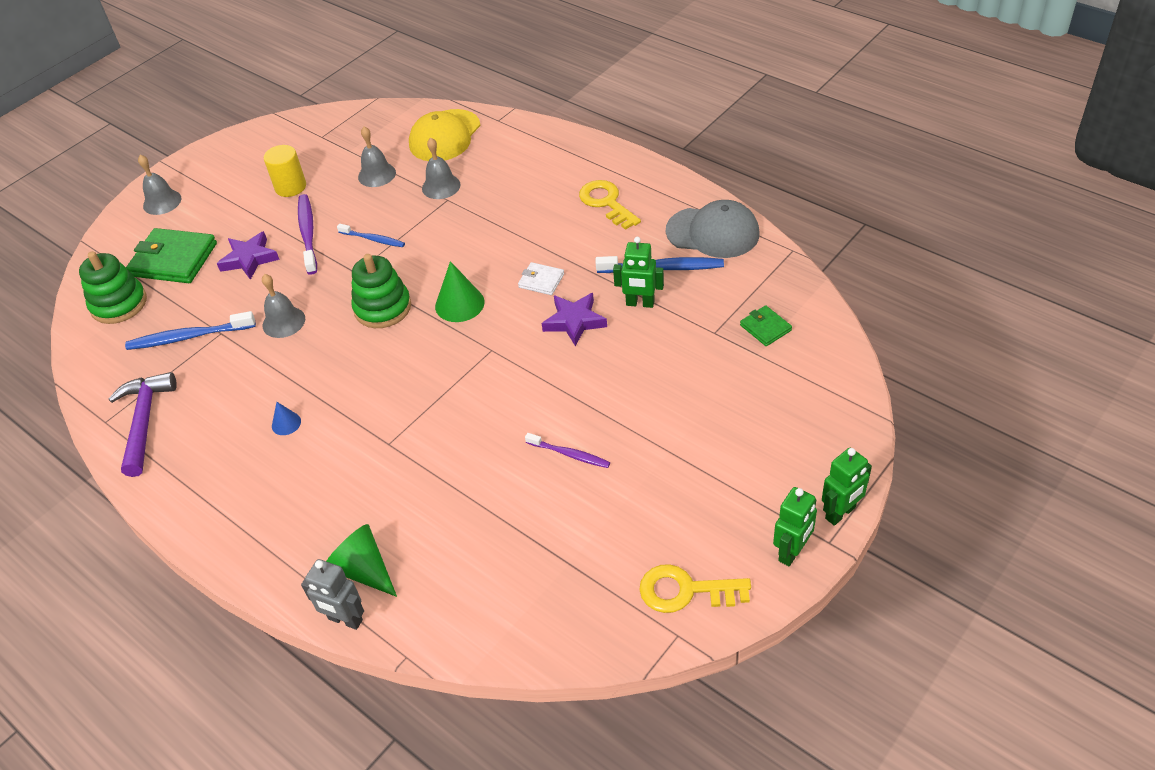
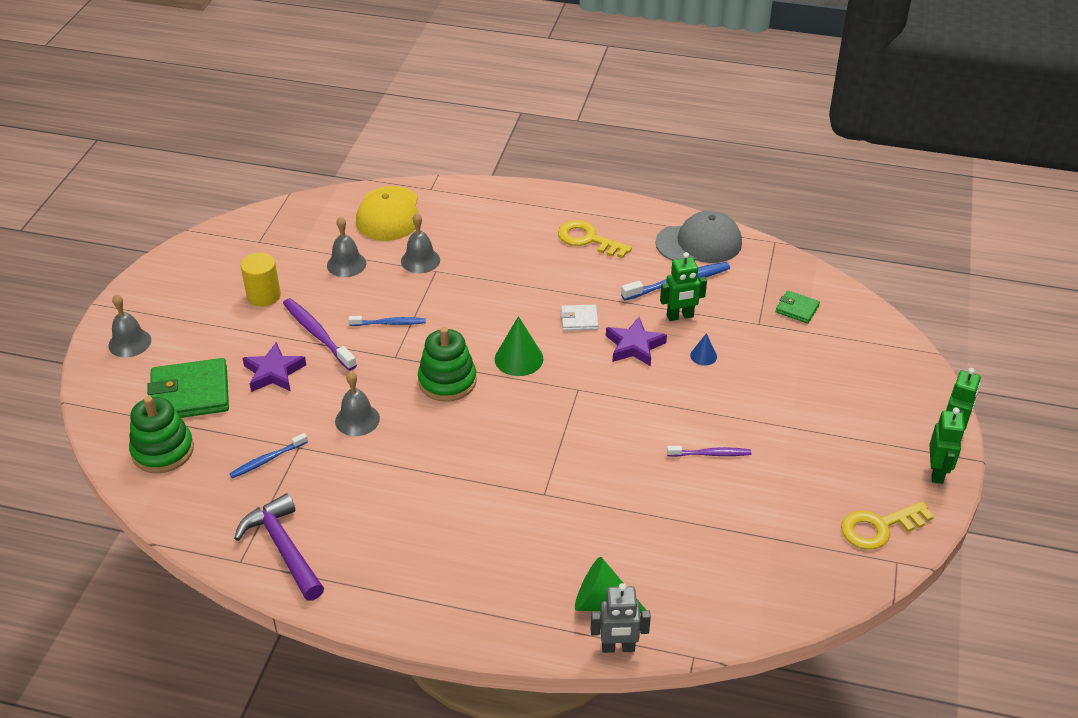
camera: 30 degrees left, 5 degrees down
blue toothbrush [125,311,256,350] -> blue toothbrush [229,433,308,478], size x0.62
blue cone [272,402,301,435] -> blue cone moved to [690,333,717,366]

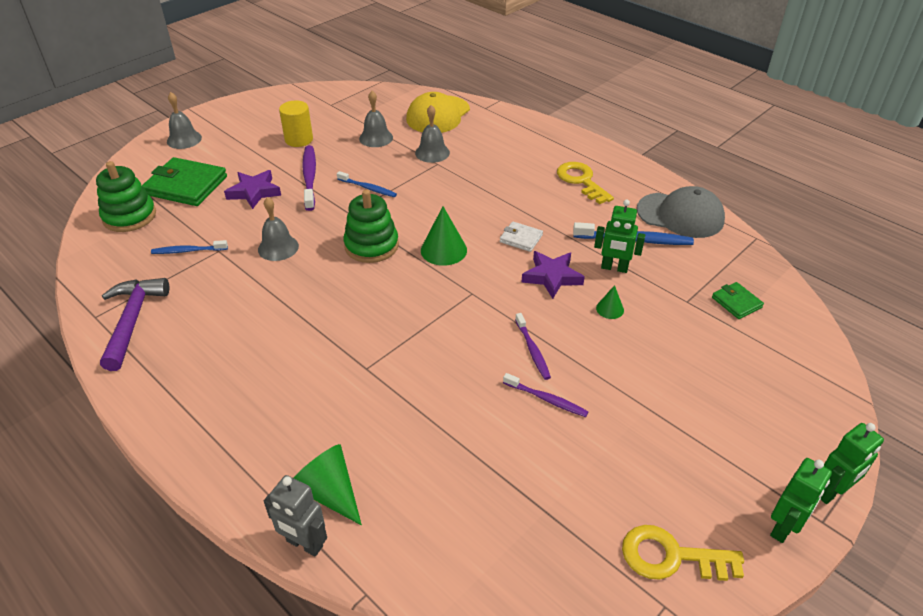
camera: 30 degrees right, 0 degrees up
blue cone [690,333,717,366] -> green cone [596,285,624,319]
none -> purple toothbrush [515,313,551,380]

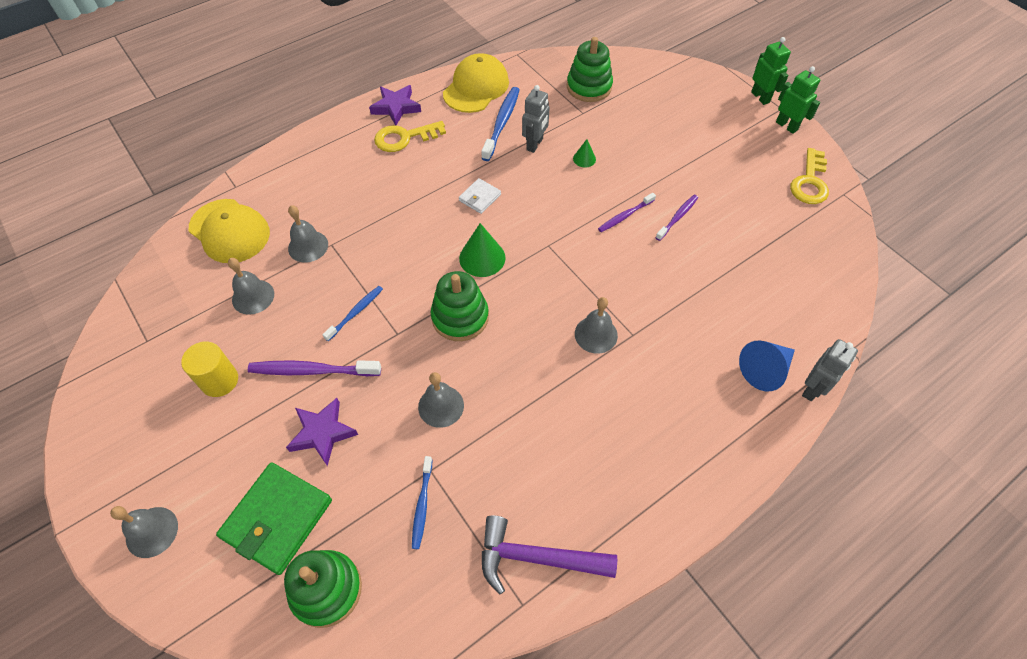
camera: 80 degrees left, 15 degrees up
green cone [293,444,362,525] -> blue cone [739,340,795,391]
purple toothbrush [515,313,551,380] -> purple toothbrush turned 150 degrees clockwise [598,193,656,232]
purple star [522,251,585,299] -> purple star moved to [369,85,421,125]
green robot [594,200,645,273] -> grey robot [522,85,550,153]
grey cap [637,186,725,238] -> yellow cap [443,53,509,113]
green wallet [712,282,764,319] -> green stacking toy [567,37,613,102]
none -> grey bell [575,297,618,354]

